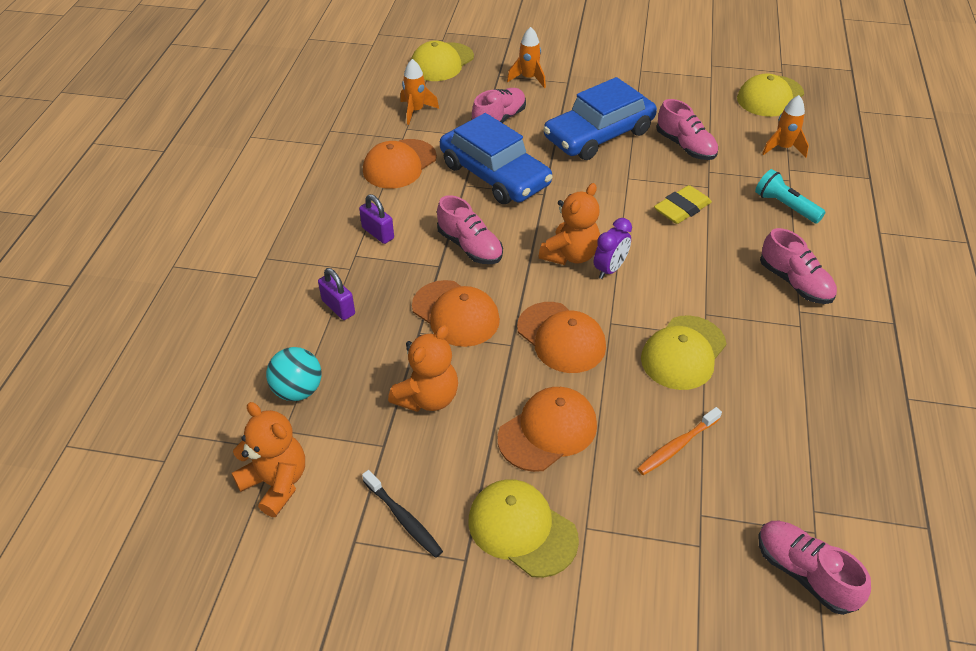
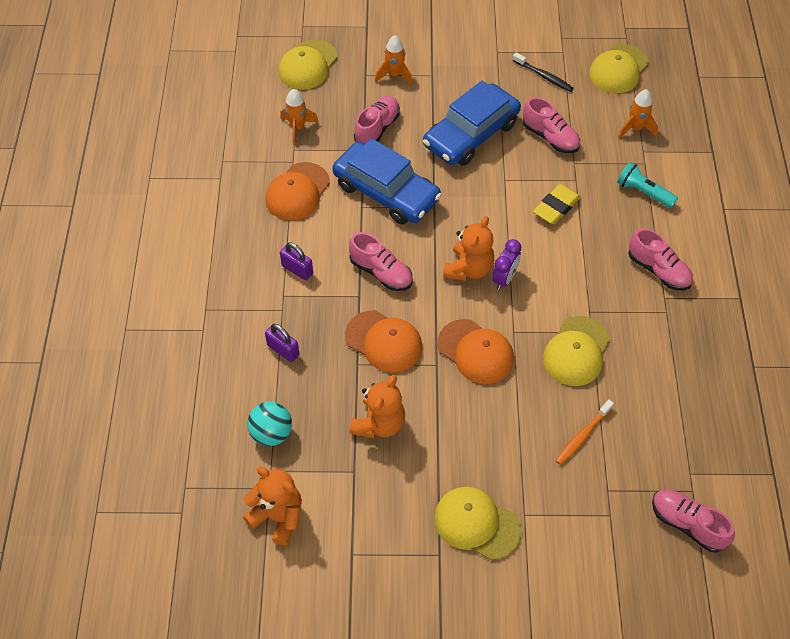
camera: 10 degrees left, 10 degrees up
black toothbrush [362,470,443,558] -> black toothbrush moved to [512,52,574,92]
orange cap [498,387,597,472] -> none

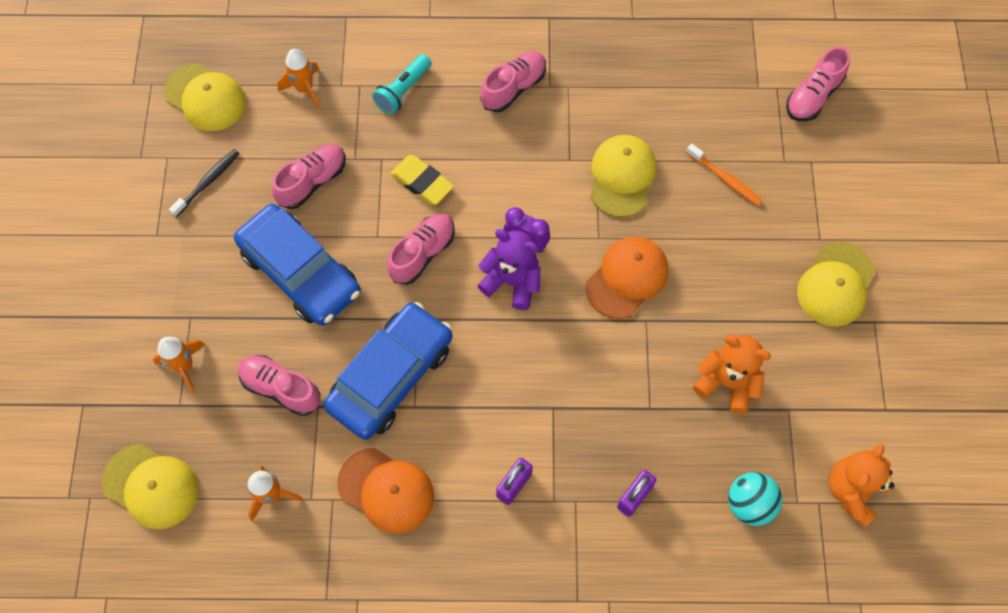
camera: 90 degrees left, 10 degrees up
orange cap [345,310,422,373] -> none
pink shoe [349,232,413,291] -> pink shoe moved to [387,213,455,285]
orange teddy bear [443,216,494,281] -> purple teddy bear [477,229,540,310]
yellow cap [543,316,610,386] -> yellow cap turned 105 degrees counterclockwise [590,135,656,217]

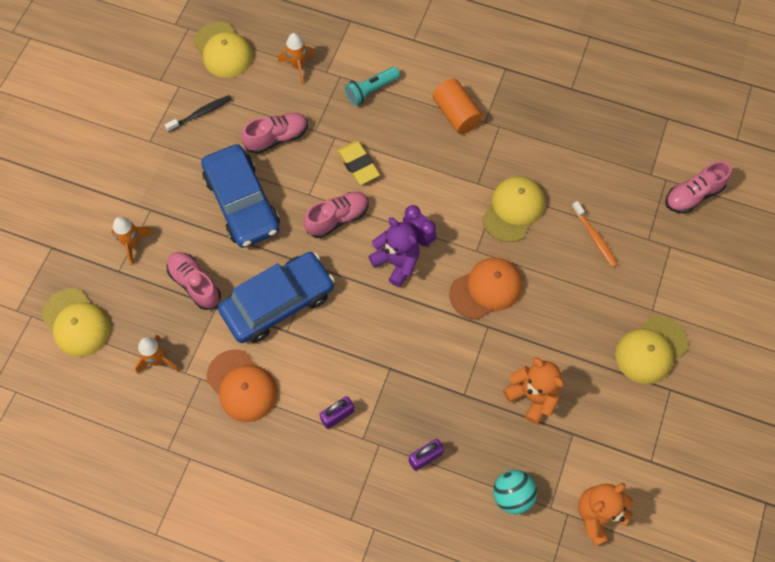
camera: 20 degrees right, 0 degrees up
pink shoe [480,51,546,112] -> orange cylinder [433,79,483,134]

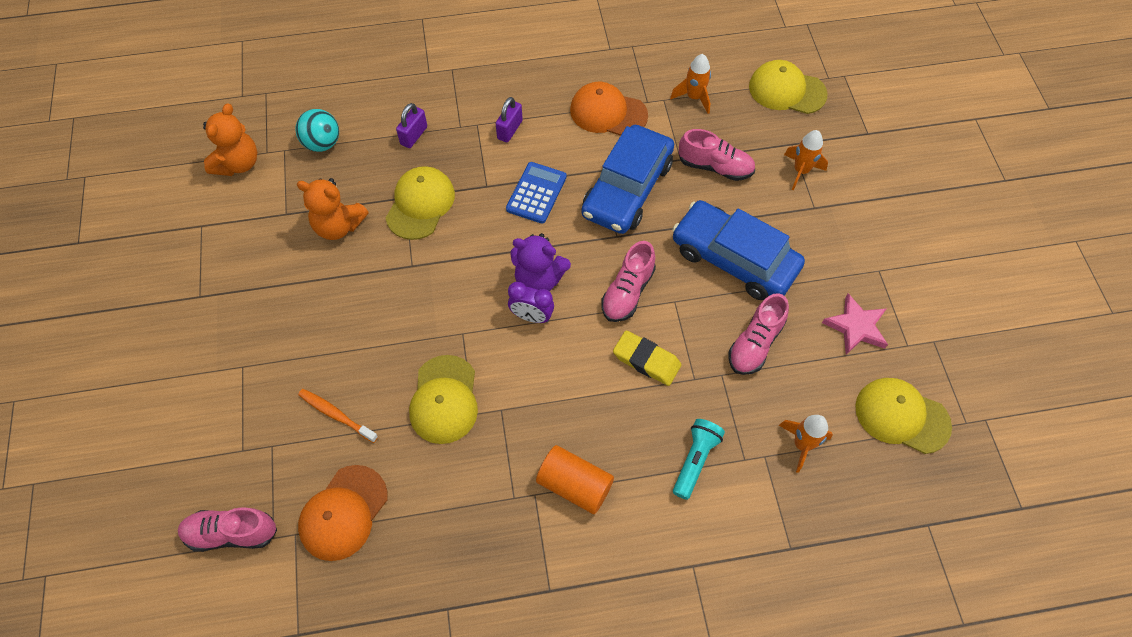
camera: 150 degrees right, 5 degrees down
black toothbrush [165,95,232,132] -> pink star [822,293,888,355]
orange cap [449,258,522,320] -> orange cap moved to [298,465,388,561]
yellow cap [615,316,688,384] -> yellow cap moved to [386,166,455,240]
pink shoe [665,161,732,213] -> pink shoe turned 120 degrees counterclockwise [178,507,277,552]
none -> blue calculator [506,162,567,224]

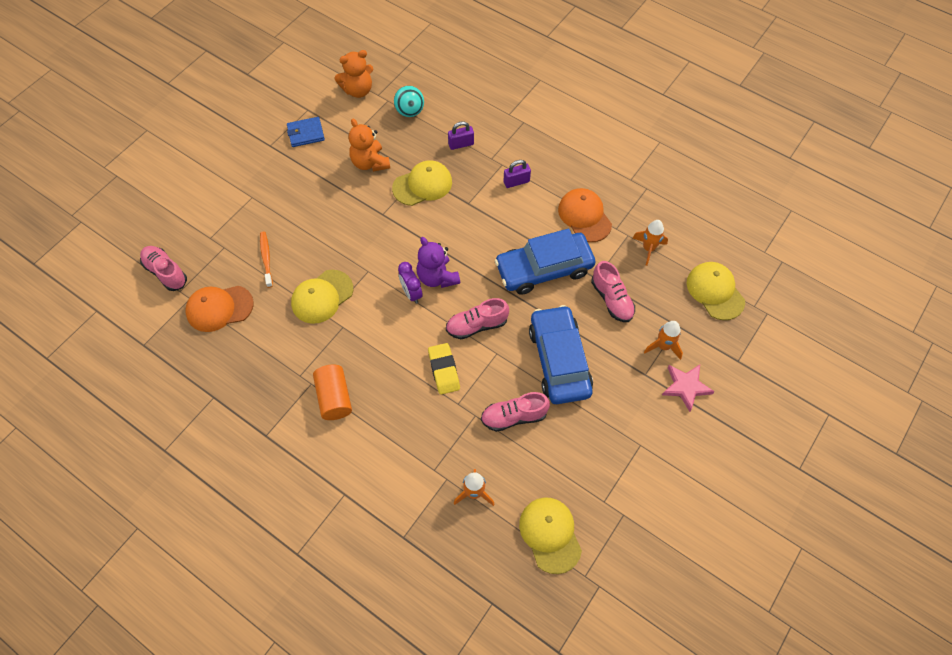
camera: 45 degrees right, 0 degrees up
blue calculator [506,162,567,224] -> none
turquoise flashlight [673,419,725,500] -> none
pink star [822,293,888,355] -> pink star moved to [662,365,715,412]
none -> blue wallet [287,117,325,147]

